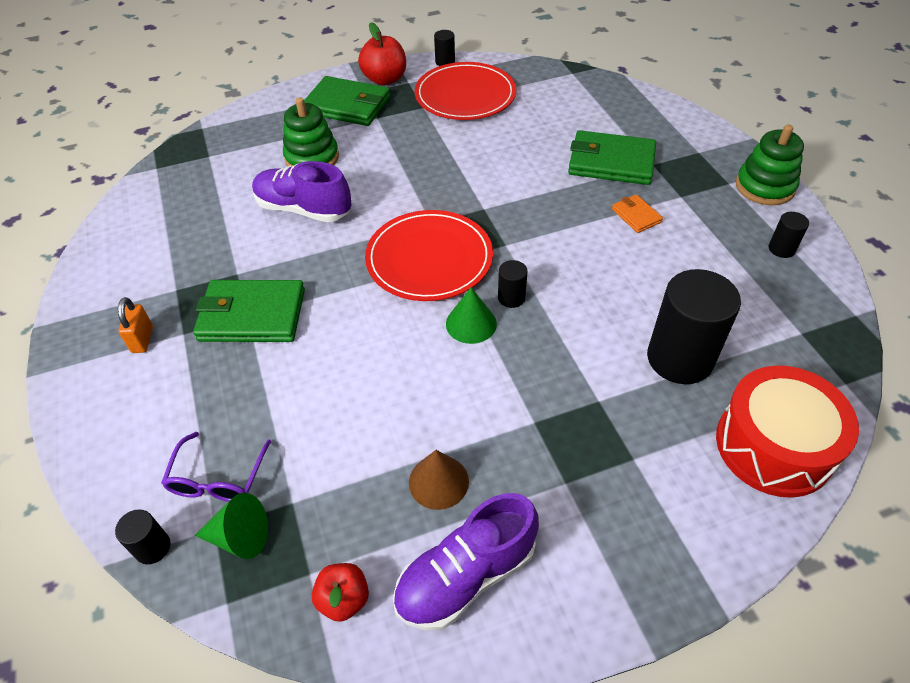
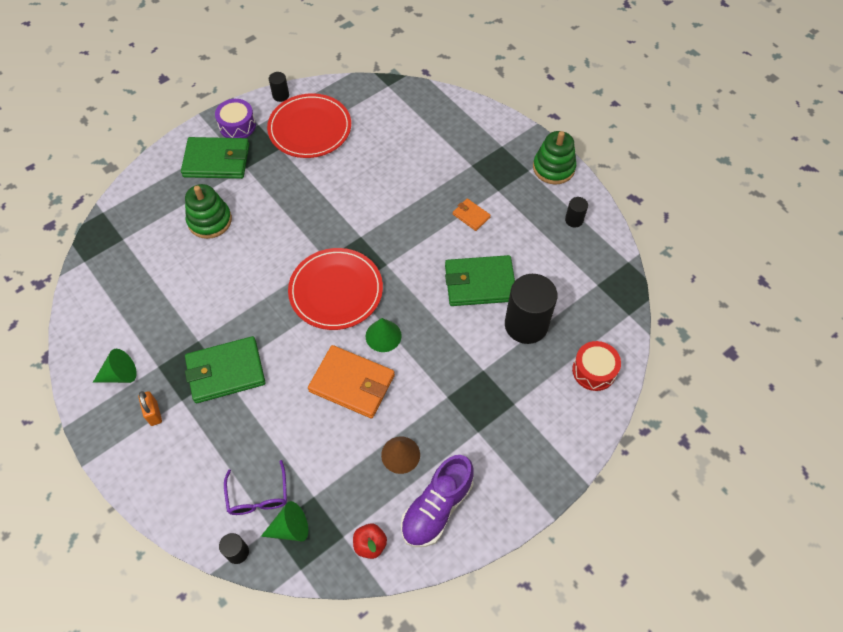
camera: 20 degrees left, 10 degrees up
purple shoe [252,161,351,222] -> none
red apple [358,22,406,85] -> purple drum [215,99,256,138]
black cylinder [498,260,528,308] -> none
green wallet [568,130,656,185] -> green wallet moved to [445,255,515,306]
red drum [716,365,859,498] -> red drum [572,341,621,391], size x0.62
none -> green cone [93,349,137,383]
none -> orange wallet [308,345,395,418]

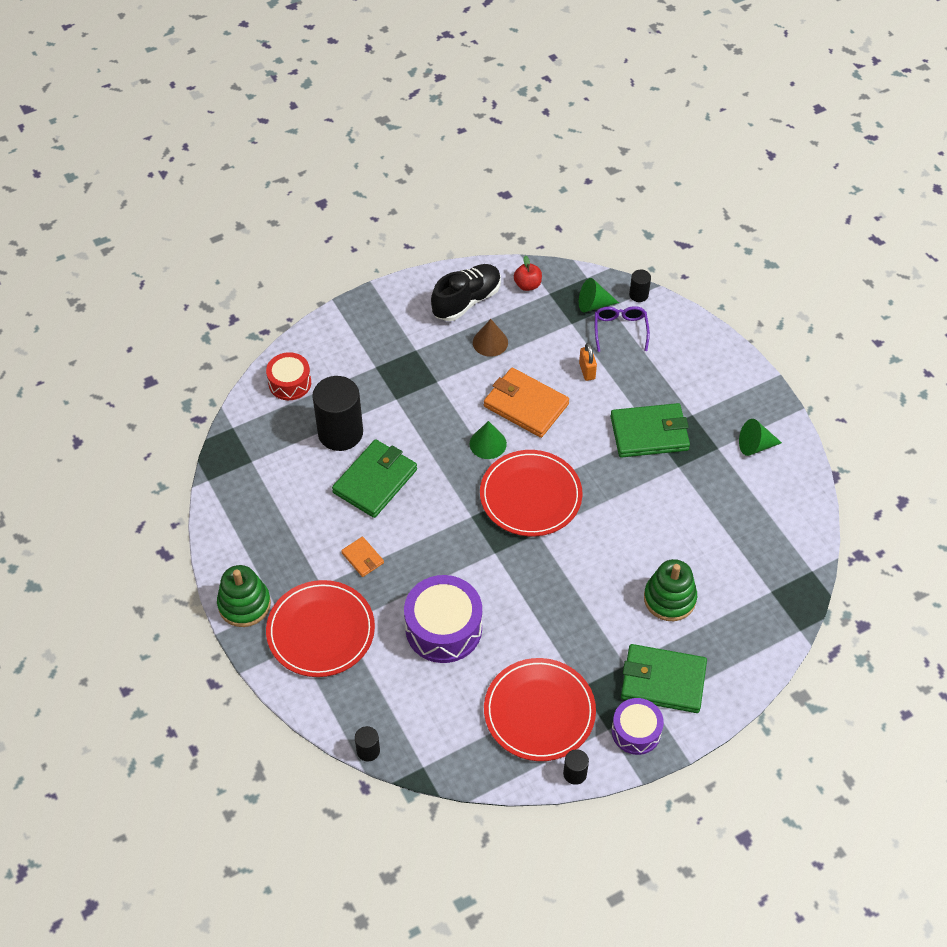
camera: 170 degrees left, 5 degrees down
orange padlock [138,391,162,426] -> orange padlock moved to [579,343,597,381]
purple shoe [401,455,474,547] -> black shoe [431,264,501,321]
green wallet [445,255,515,306] -> green wallet turned 60 degrees counterclockwise [332,439,417,518]
black cylinder [565,197,588,228] -> black cylinder moved to [355,726,380,761]
none -> red plate [266,580,375,677]
none -> purple drum [404,575,482,663]

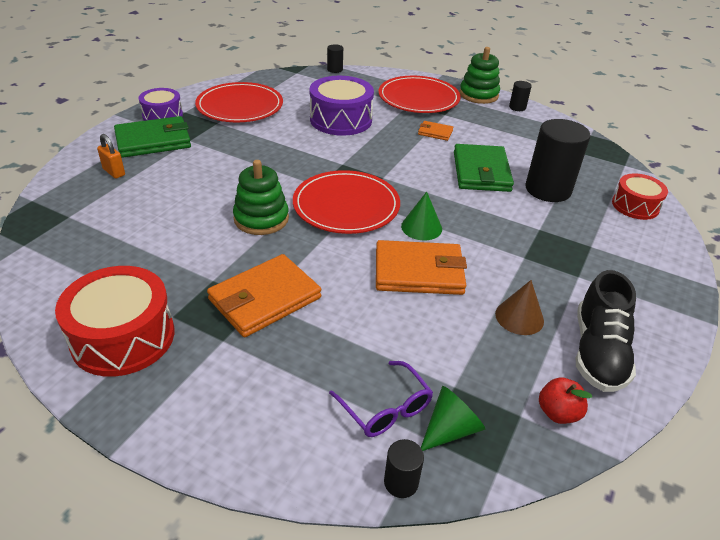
camera: 145 degrees right, 15 degrees down
black cylinder [563,749,589,785] -> black cylinder moved to [509,81,532,111]
orange padlock [579,343,597,381] -> orange padlock moved to [97,134,125,179]
green wallet [610,403,690,458] -> orange wallet [207,254,321,337]
green stacking toy [644,559,697,621] -> green stacking toy moved to [233,160,289,235]
green cone [739,419,782,456] -> red drum [55,266,174,377]

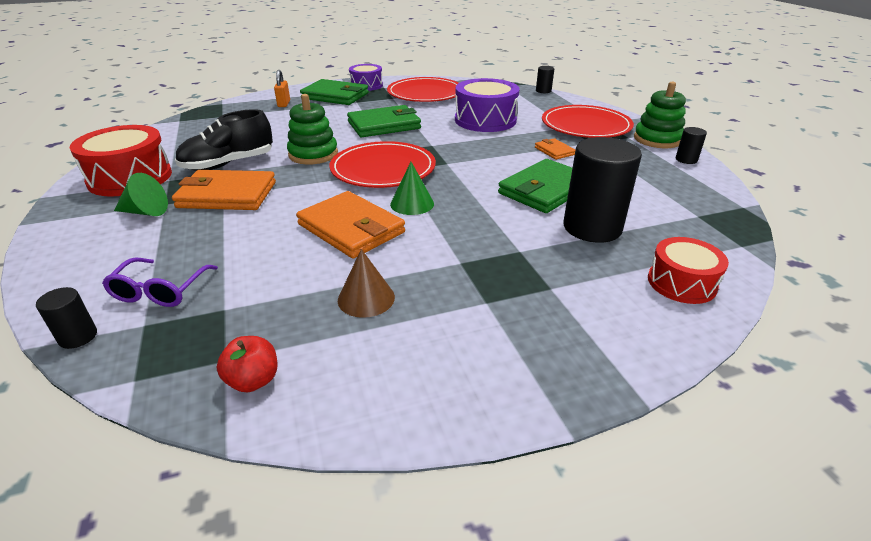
camera: 45 degrees right, 5 degrees down
green cone [421,386,485,451] -> green cone moved to [114,173,168,216]
black shoe [576,270,636,392] -> black shoe moved to [175,109,273,171]
none -> green wallet [347,105,421,137]

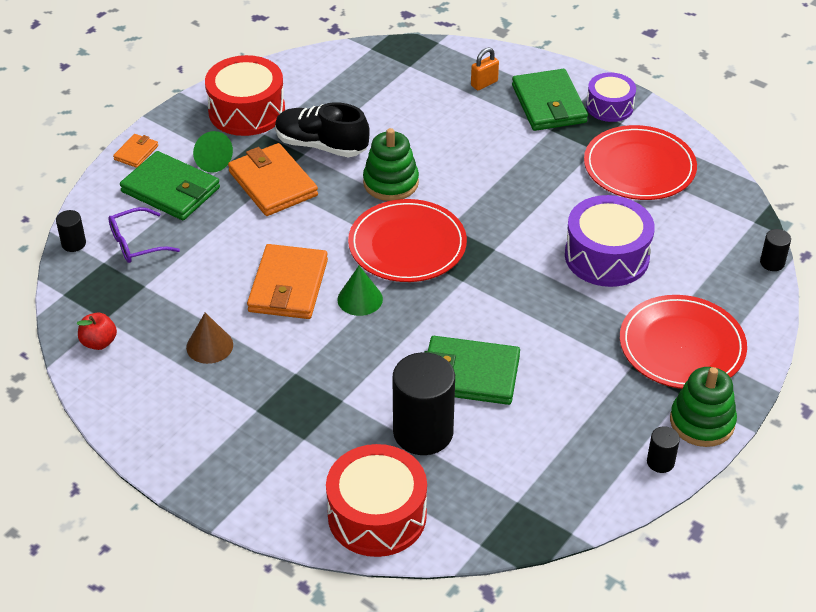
camera: 55 degrees right, 10 degrees up
green wallet [347,105,421,137] -> green wallet moved to [120,151,220,220]
orange wallet [535,138,575,160] -> orange wallet moved to [113,134,158,168]
red drum [648,237,729,304] -> red drum [326,444,427,557], size x1.62

